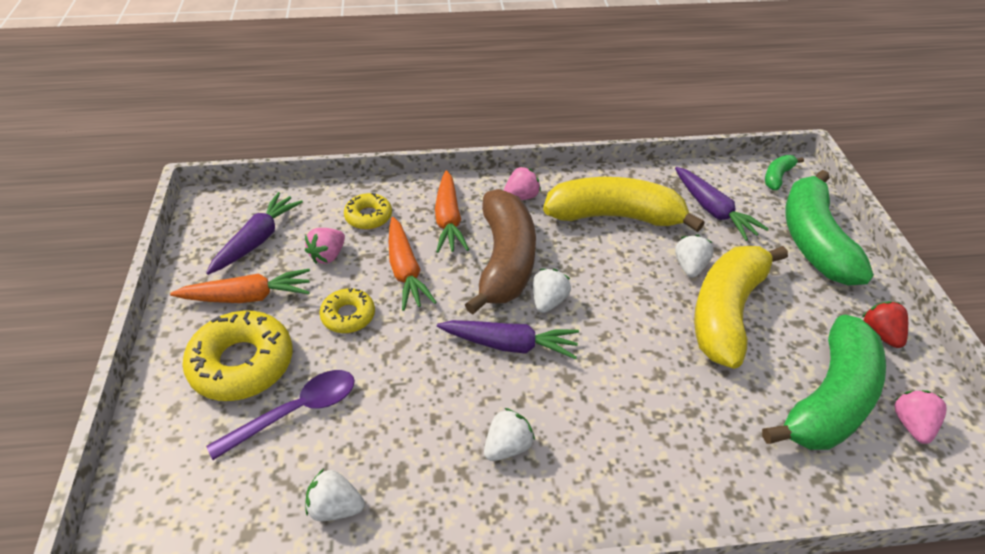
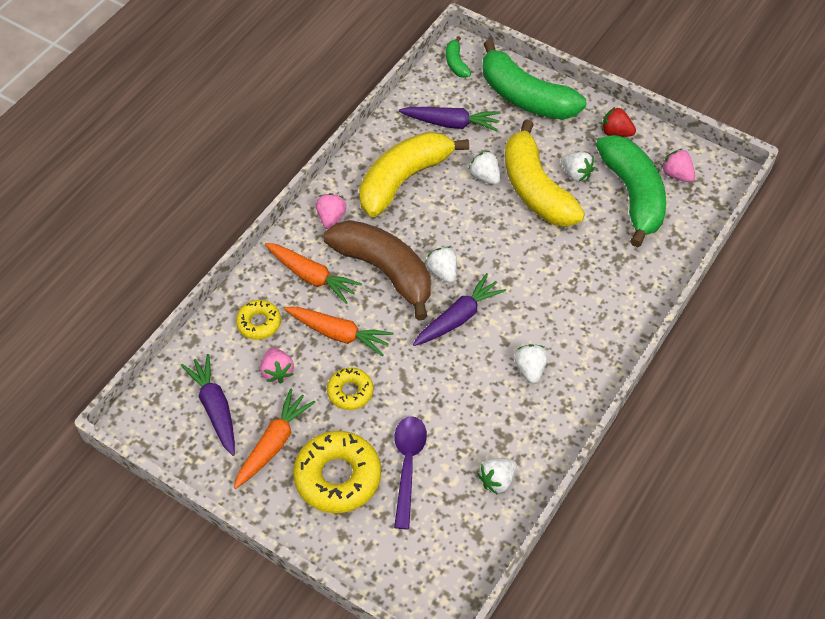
camera: 50 degrees left, 10 degrees up
none -> white strawberry [561,152,595,182]

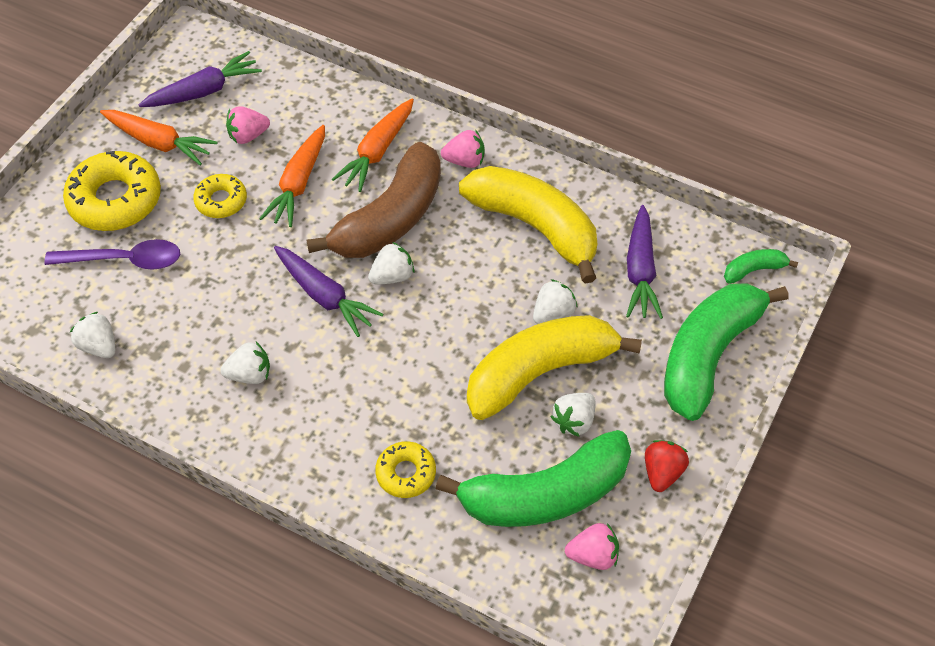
camera: 85 degrees right, 0 degrees up
yellow donut [236,300,281,340] -> yellow donut moved to [375,441,436,498]
pink strawberry [661,149,695,182] -> pink strawberry turned 45 degrees clockwise [565,523,619,570]

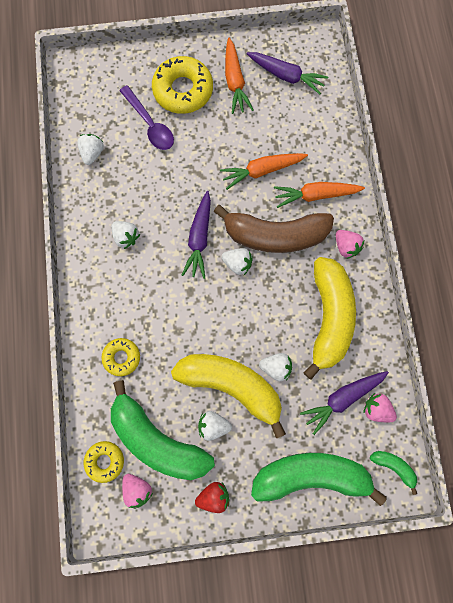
camera: 55 degrees right, 20 degrees up
yellow donut [193,174,247,218] -> yellow donut moved to [84,441,124,483]
pink strawberry [226,106,270,144] -> pink strawberry moved to [363,393,397,422]

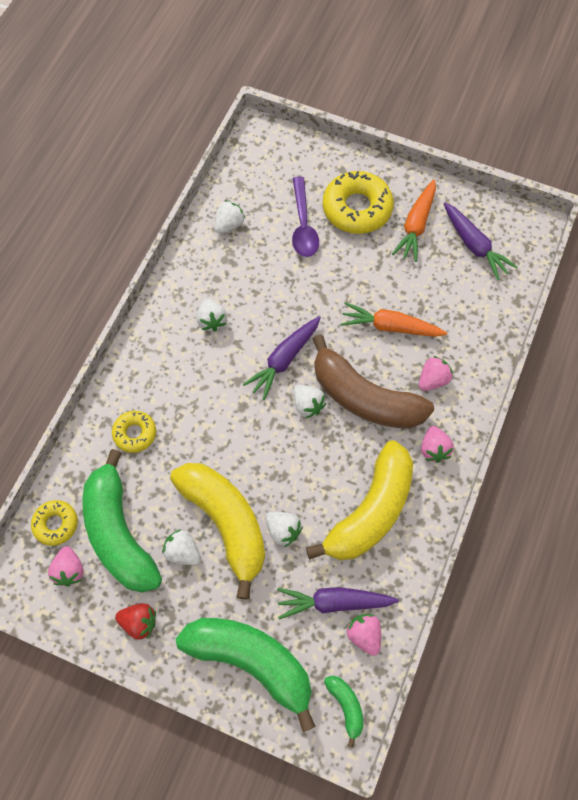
camera: 30 degrees right, 10 degrees down
orange carrot [274,182,365,208] -> pink strawberry [419,356,453,391]

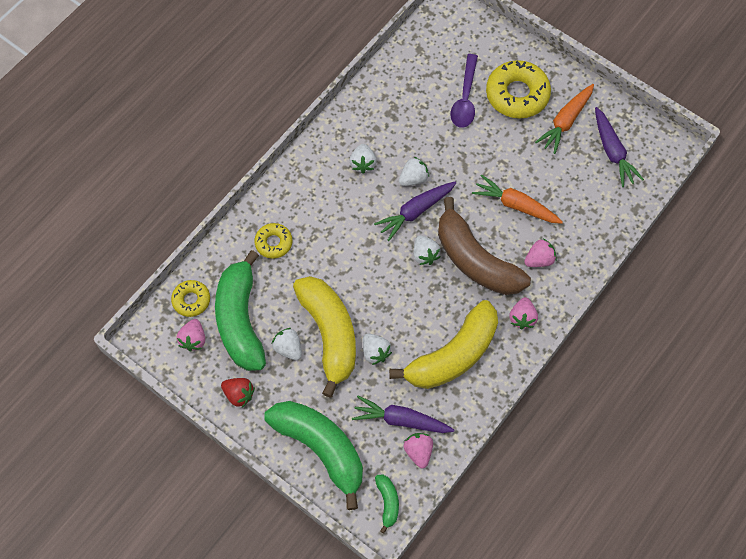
camera: 15 degrees right, 0 degrees up
white strawberry [215,200,246,234] -> white strawberry moved to [399,157,429,186]

